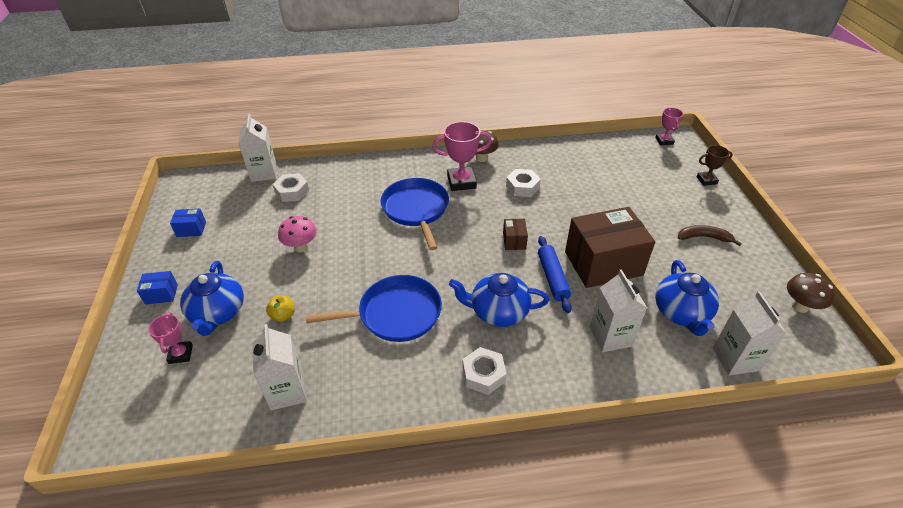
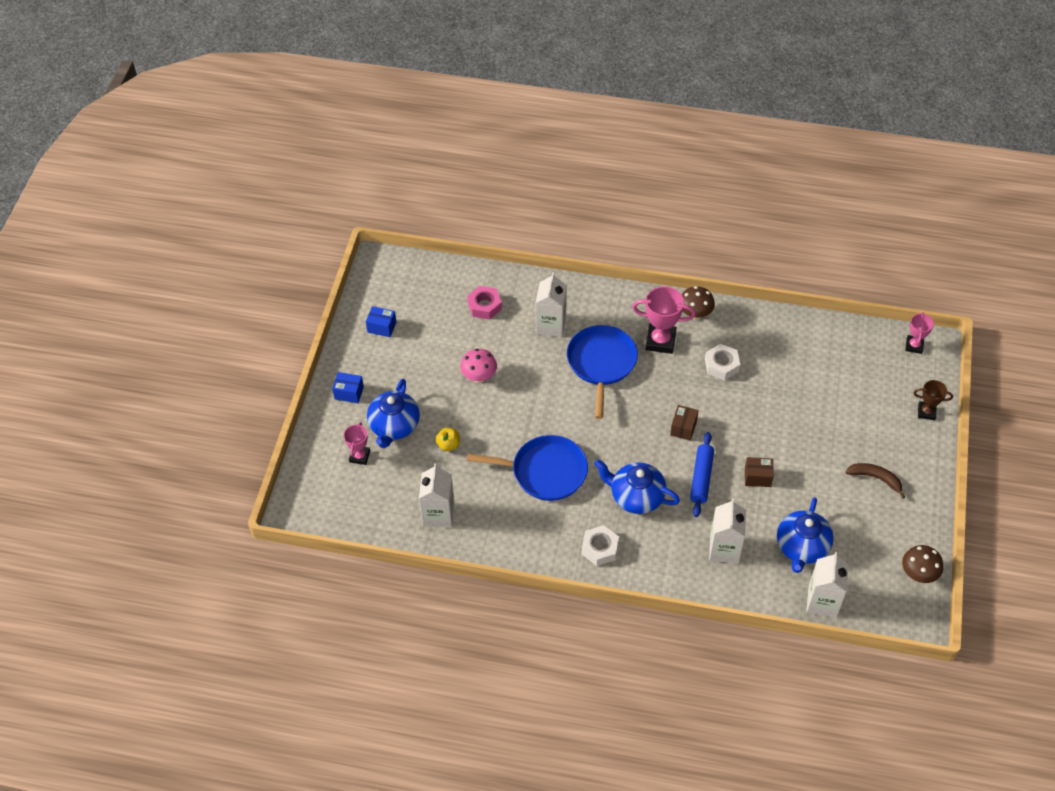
camera: 20 degrees right, 10 degrees up
white carton [238,114,277,182] -> white carton moved to [536,272,567,337]
white nut [273,173,309,202] -> pink nut [467,286,502,320]
brown box [565,207,655,288] -> brown box [745,457,774,487], size x0.42

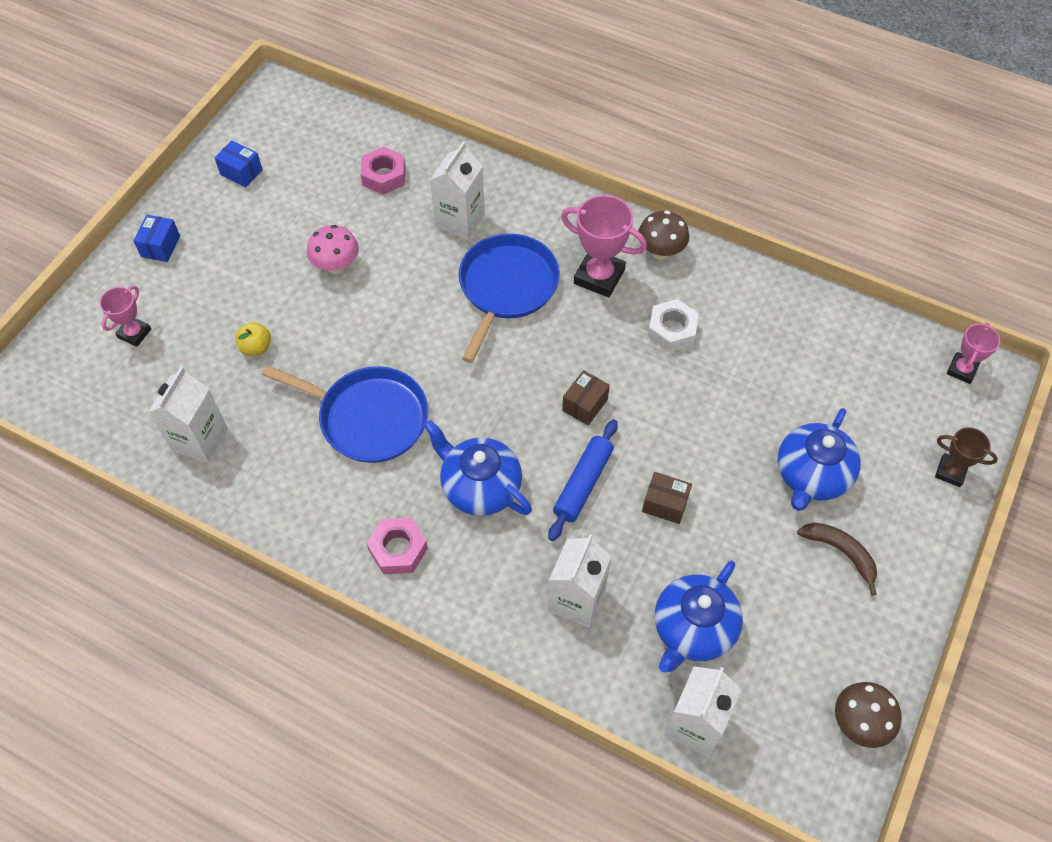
camera: 15 degrees right, 5 degrees up
blue box [332,372,364,403] -> blue box turned 75 degrees clockwise [133,215,180,262]
blue teapot [367,379,420,448] -> blue teapot moved to [778,408,861,511]
white nut [581,525,619,566] -> pink nut [366,517,428,574]

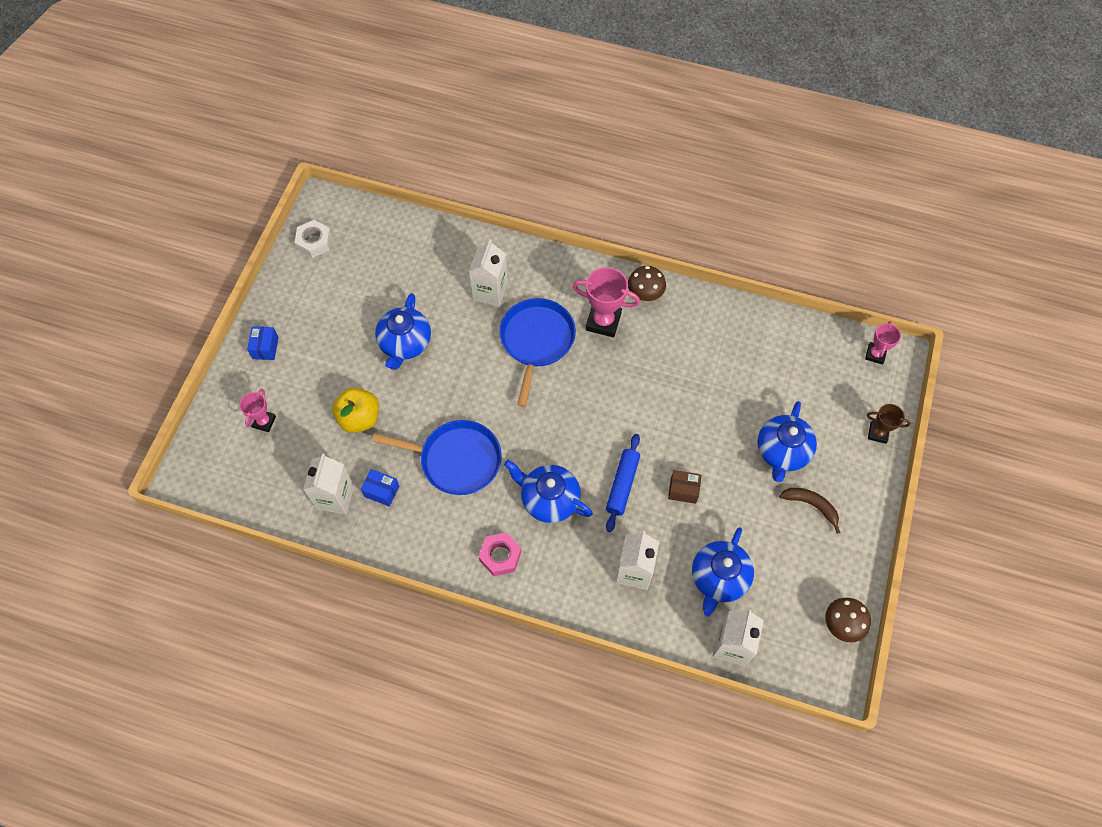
camera: 10 degrees left, 5 degrees up
blue box [214,140,263,187] -> blue box moved to [361,469,399,507]
yellow apple [235,322,271,356] -> yellow apple [332,387,379,433], size x1.74
pink mushroom [307,225,359,274] -> blue teapot [375,293,431,370]
pink nut [361,147,406,195] -> none
brown box [562,370,610,425] -> none
white nut [648,299,699,352] -> white nut moved to [295,220,332,258]

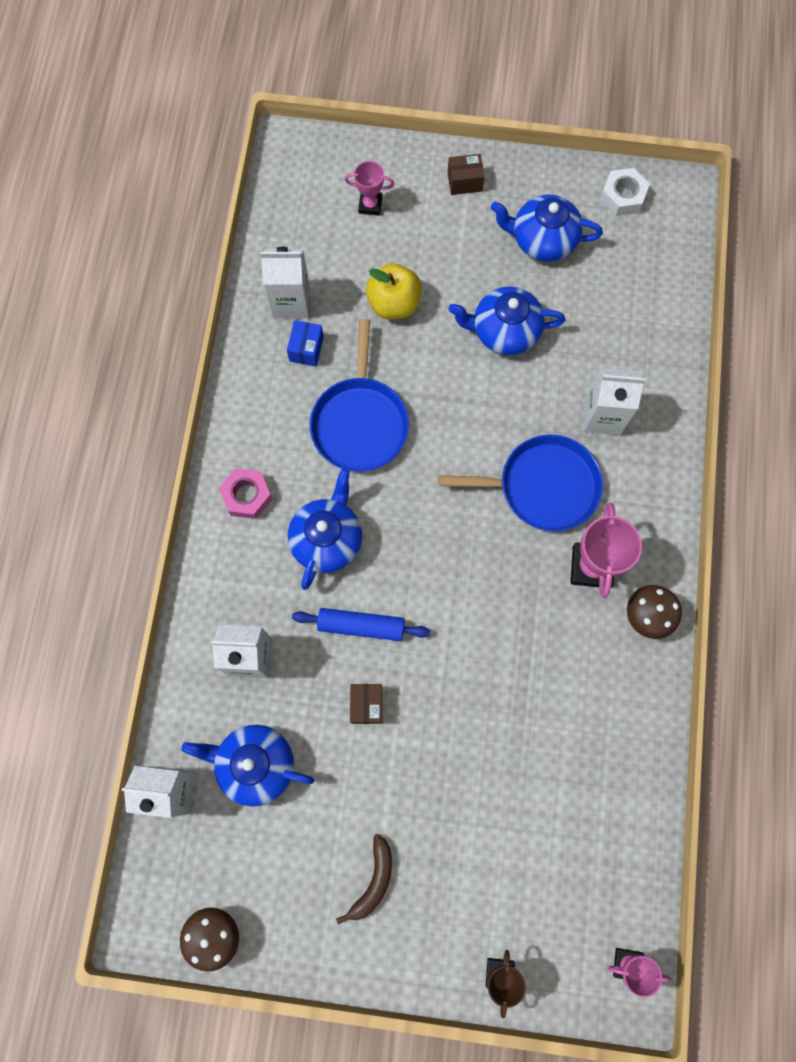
camera: 80 degrees right, 10 degrees up
blue box [247,326,279,360] -> brown box [447,154,485,195]
blue teapot [757,401,817,482] -> blue teapot moved to [491,195,603,261]

